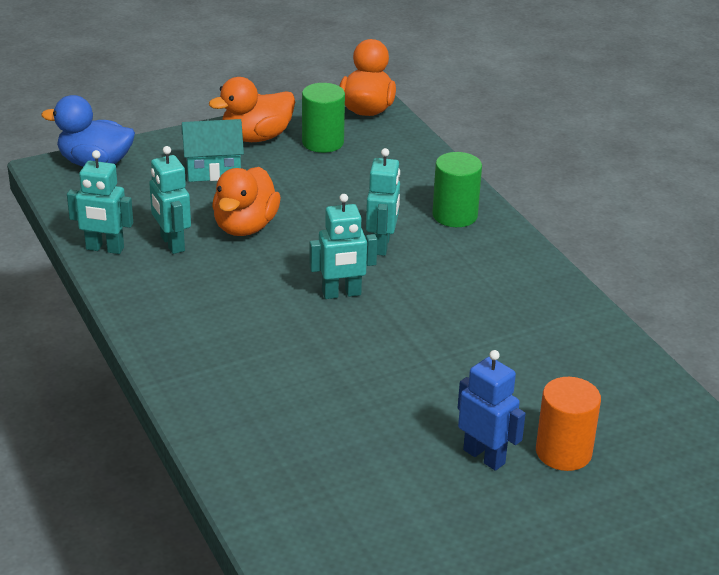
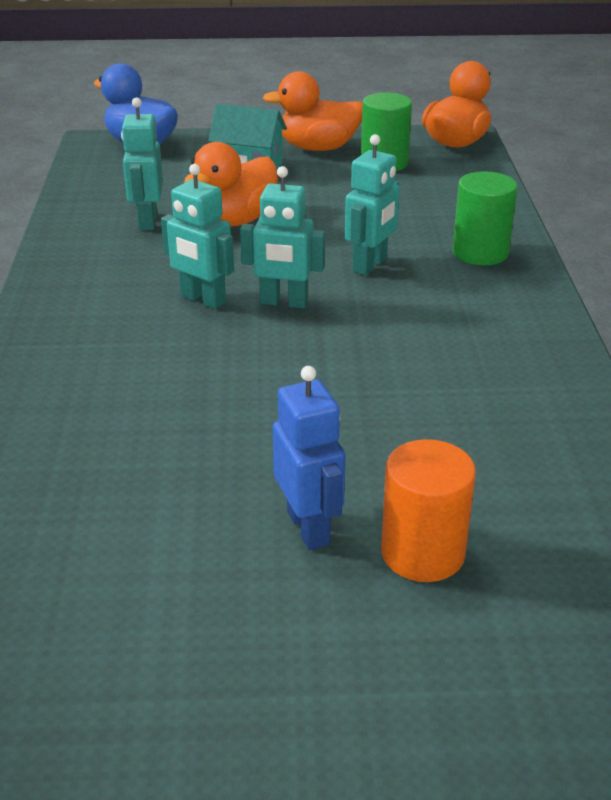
camera: 25 degrees right, 0 degrees up
turquoise robot [67,150,133,254] -> turquoise robot moved to [161,164,234,309]

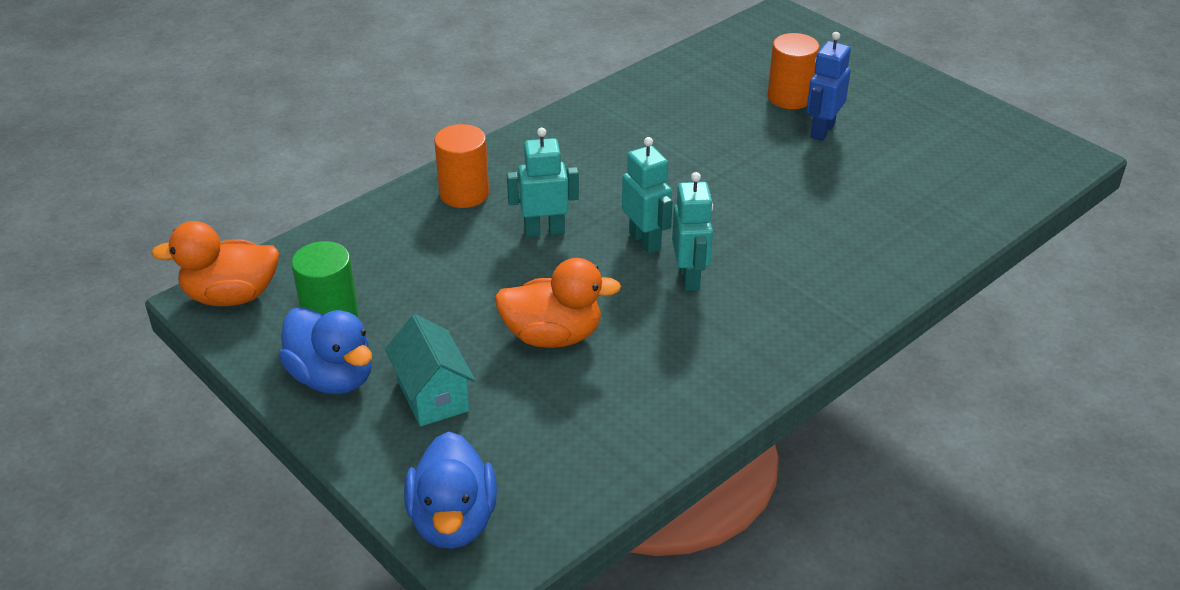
camera: 130 degrees left, 5 degrees up
turquoise robot [121,97,163,230] -> none
orange duck [262,71,363,151] -> blue duck [279,307,372,394]
green cylinder [453,171,518,265] -> orange cylinder [434,124,489,208]

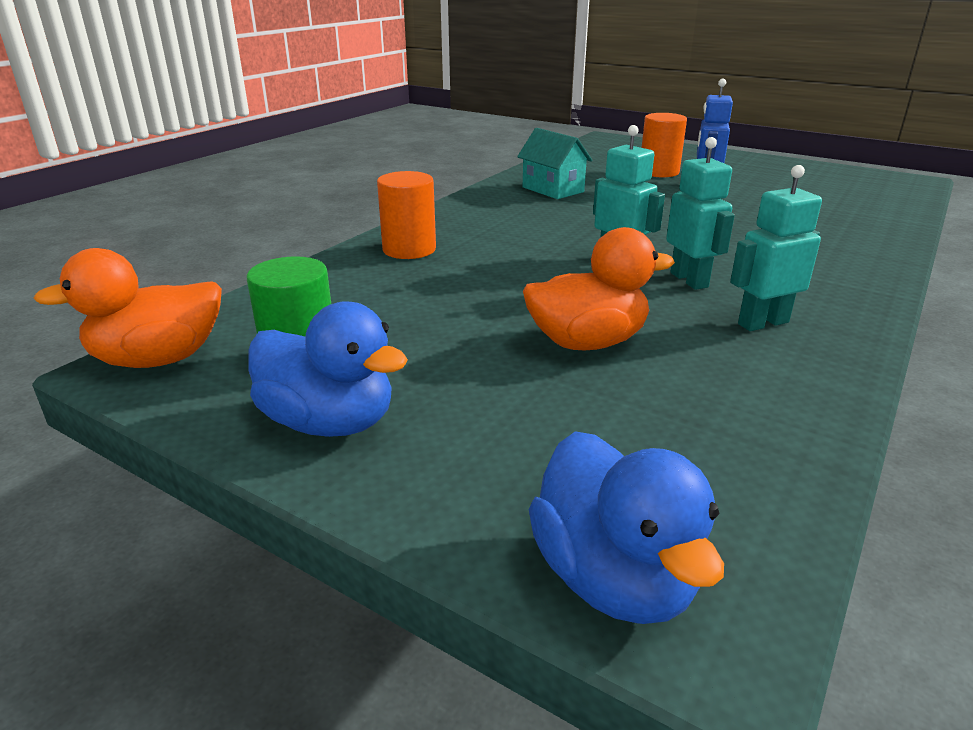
camera: 15 degrees left, 10 degrees down
turquoise house [385,314,475,427] -> turquoise house moved to [517,128,592,199]
turquoise robot [507,127,579,237] -> turquoise robot moved to [730,165,822,331]

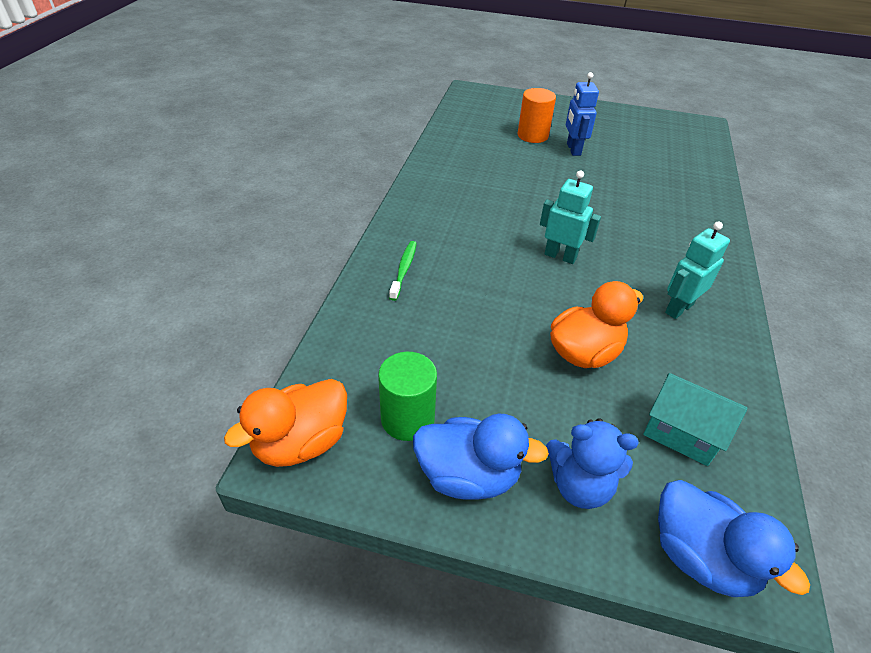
camera: 20 degrees left, 15 degrees up
orange cylinder [377,171,436,259] -> green toothbrush [389,241,417,301]
turquoise house [517,128,592,199] -> turquoise house moved to [643,373,748,466]
turquoise robot [666,137,735,290] -> none
none -> blue teddy bear [546,418,639,509]

